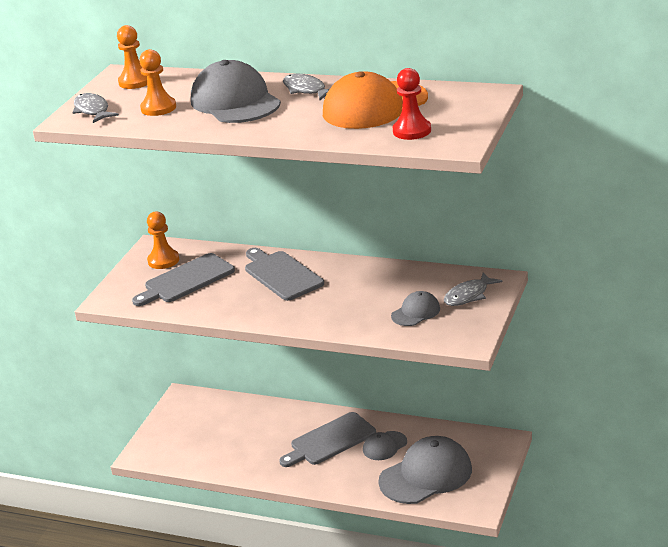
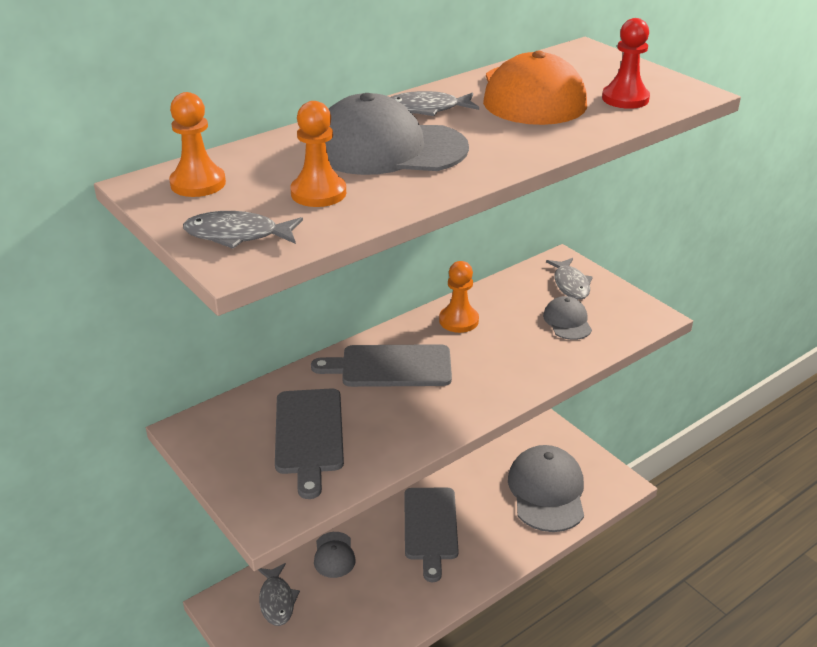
camera: 60 degrees left, 5 degrees up
orange pawn [147,211,179,269] -> orange pawn moved to [439,261,479,333]
grey cap [363,431,407,460] -> grey cap moved to [314,532,356,578]
none -> grey fish [258,563,300,626]

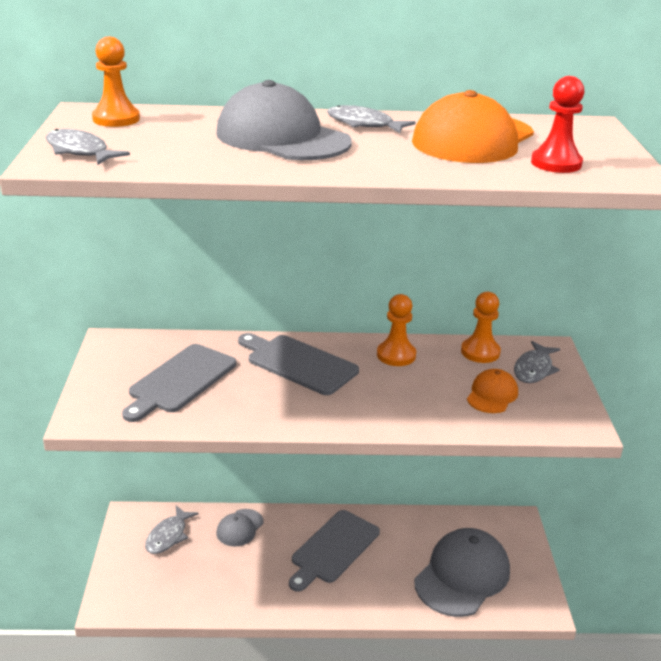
camera: 35 degrees right, 5 degrees down
orange pawn [290,101,346,207] -> orange pawn moved to [461,292,501,363]
grey cap [543,296,592,340] -> orange cap [467,369,518,413]

